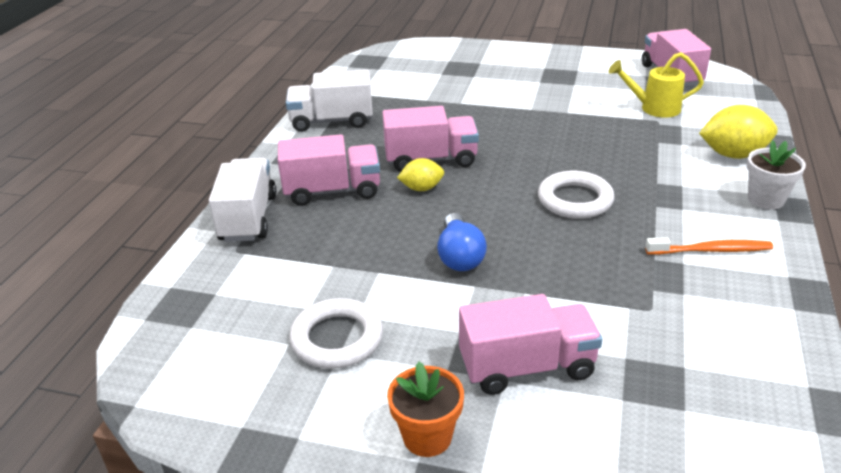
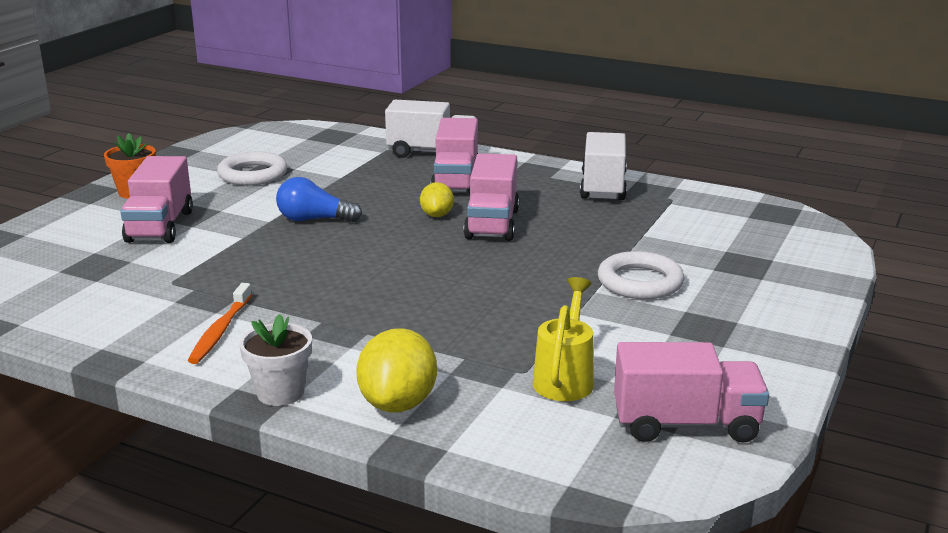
camera: 100 degrees right, 10 degrees down
white ring [538,171,614,219] -> white ring moved to [598,251,685,299]

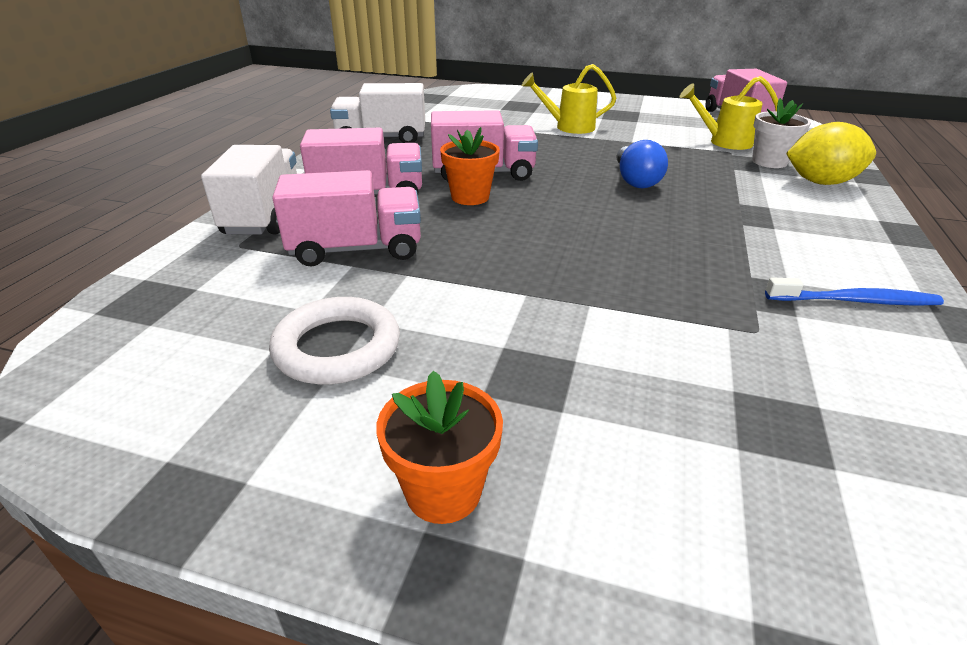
camera: 100 degrees left, 10 degrees up
pink truck [120,156,193,243] -> pink truck moved to [272,170,421,267]
orange toothbrush [188,283,252,364] -> none
white flower pot [239,314,312,406] -> white flower pot moved to [752,98,811,168]
blue light bulb [276,177,362,222] -> blue light bulb moved to [616,140,668,188]
yellow lemon [420,182,454,217] -> orange flower pot [440,127,500,205]
white ring [598,251,685,299] -> yellow watering can [522,64,616,134]
none -> blue toothbrush [765,277,944,306]

